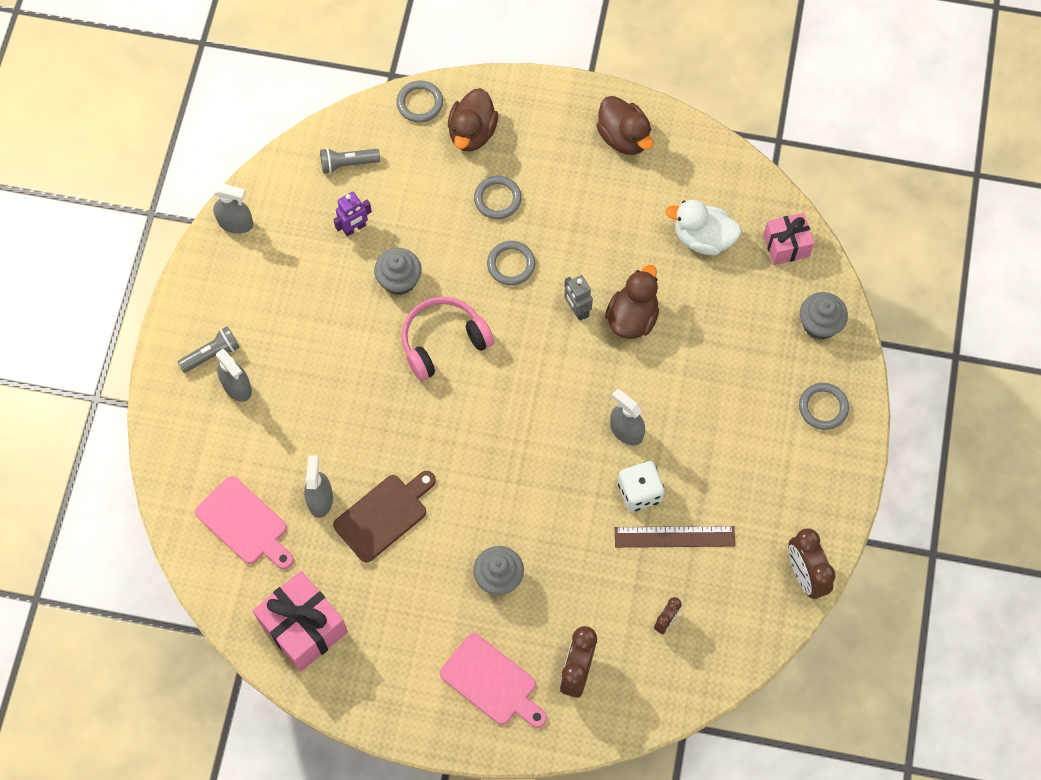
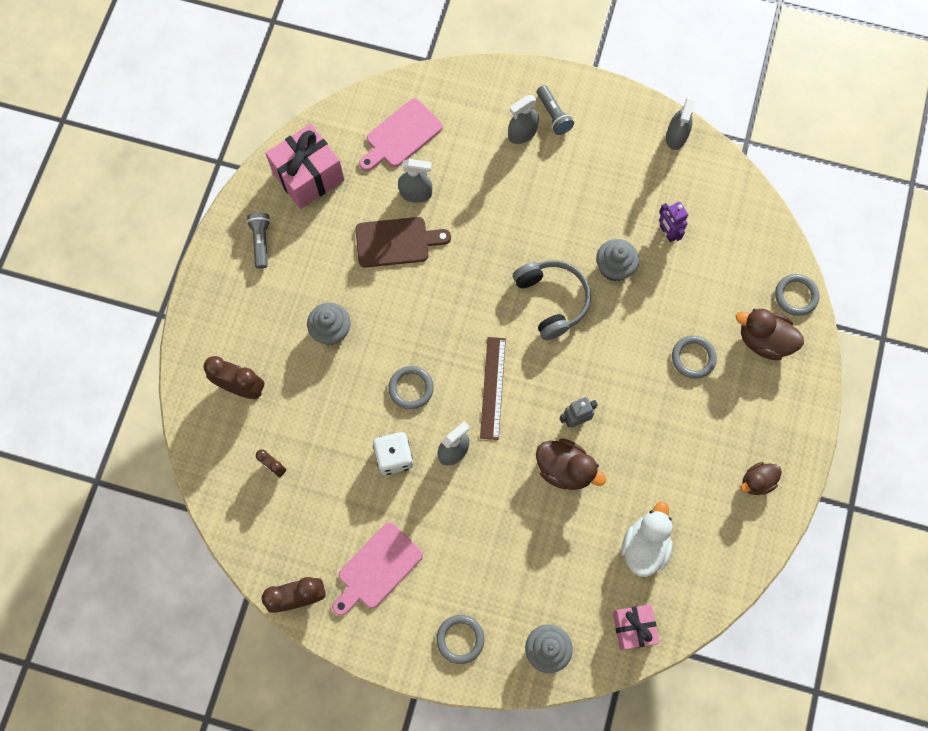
camera: 95 degrees right, 5 degrees up
grey flashlight [320,148,380,174] -> grey flashlight moved to [247,212,271,269]
brown cutting board [333,471,436,562] -> brown cutting board turned 60 degrees counterclockwise [356,217,451,268]
pink headphones [402,296,494,381] -> grey headphones [513,260,591,340]
pink cutting board [440,633,547,728] -> pink cutting board moved to [332,522,423,616]
grey ring [487,241,535,285] -> grey ring moved to [388,366,434,410]
brown duck [596,96,653,155] -> brown duck [741,462,782,495], size x0.64
brown ruler [615,526,735,548] -> brown ruler moved to [480,337,506,440]

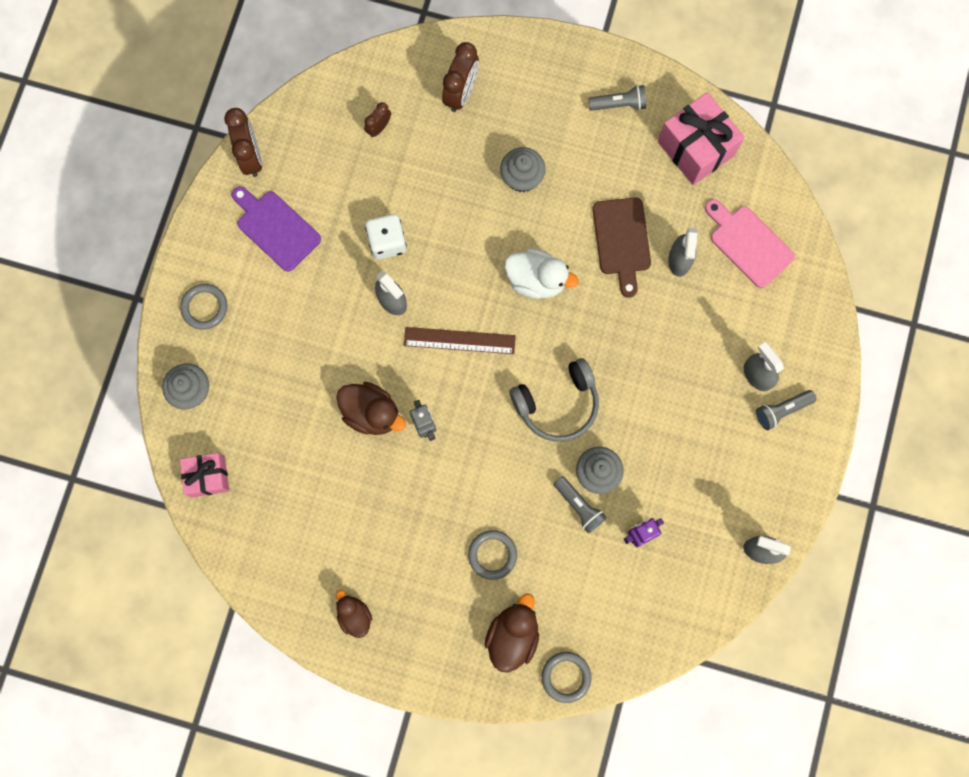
camera: 90 degrees right, 5 degrees up
pink cutting board [332,522,423,616] -> purple cutting board [232,186,321,272]
grey ring [388,366,434,410] -> none
brown duck [536,438,606,490] -> brown duck turned 90 degrees counterclockwise [336,382,406,435]
white duck [621,502,672,577] -> white duck moved to [504,248,579,299]
none -> grey flashlight [554,476,607,533]

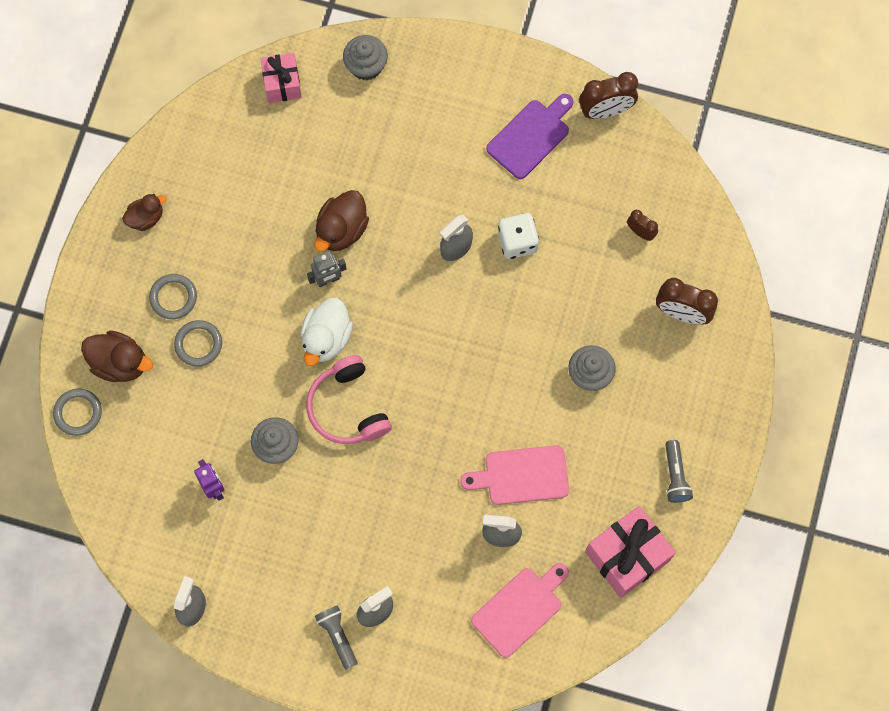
camera: 90 degrees right, 5 degrees down
grey ring [180,284,228,330] -> grey ring moved to [149,274,197,319]
brown ruler [404,327,516,354] -> none
white duck [504,248,579,299] -> white duck moved to [301,298,353,366]
grey headphones [509,358,599,442] -> pink headphones [306,355,392,444]
grey flashlight [554,476,607,533] -> none
brown cutting board [593,198,651,298] -> pink cutting board [460,445,569,505]

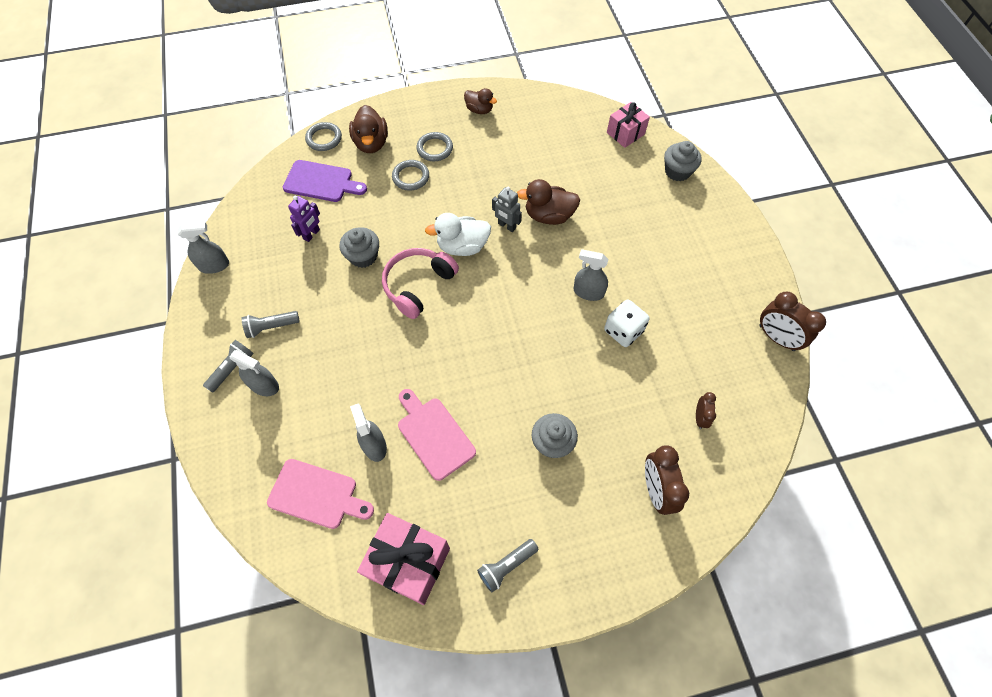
camera: 60 degrees right, 10 degrees down
purple cutting board [486,94,574,179] -> purple cutting board moved to [283,160,367,202]
none -> grey flashlight [241,311,300,338]

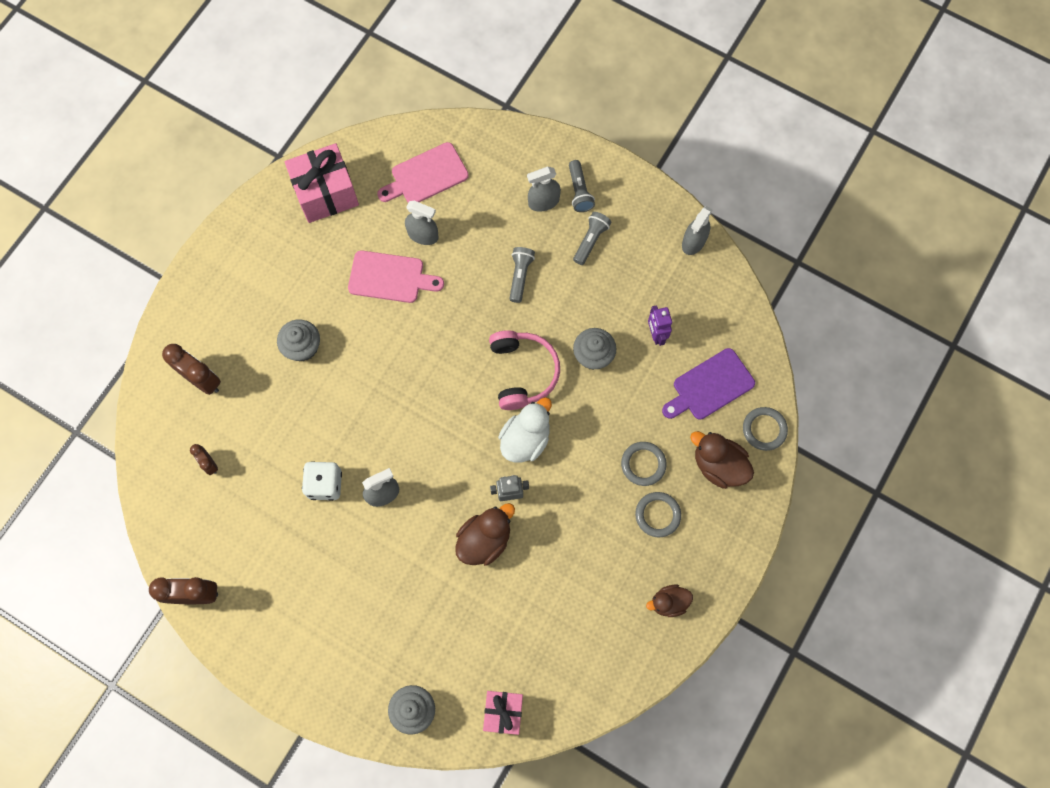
camera: 135 degrees right, 10 degrees up
grey flashlight [477,539,539,592] -> grey flashlight moved to [509,247,535,303]

